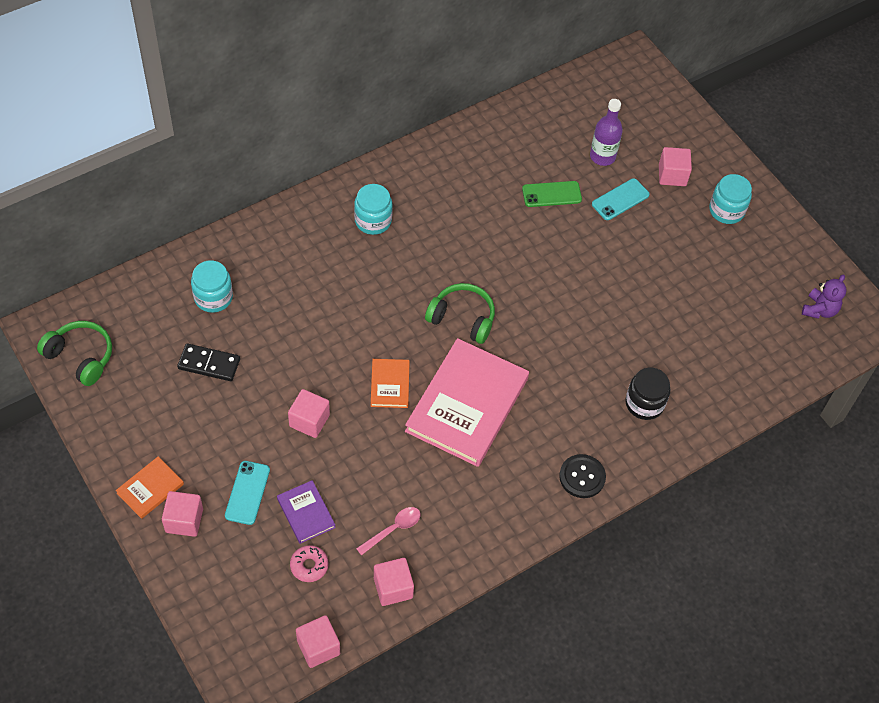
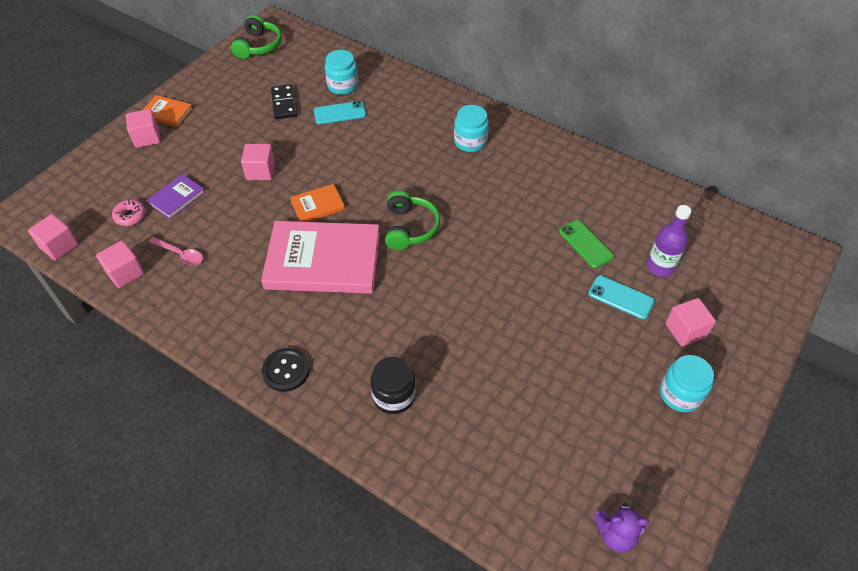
camera: 70 degrees right, 5 degrees down
turquoise phone [225,461,270,525] -> turquoise phone moved to [314,101,366,124]

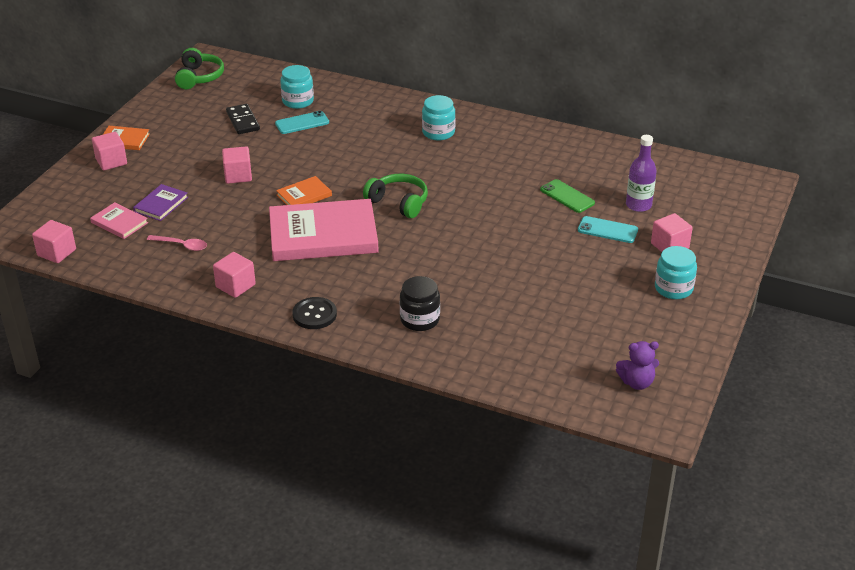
camera: 10 degrees left, 15 degrees down
pink cube [96,240,144,288] -> pink cube moved to [213,252,256,298]
pink donut [112,200,146,226] -> pink book [90,202,148,239]
green headphones [385,190,440,250] -> green headphones turned 45 degrees counterclockwise [363,174,428,218]

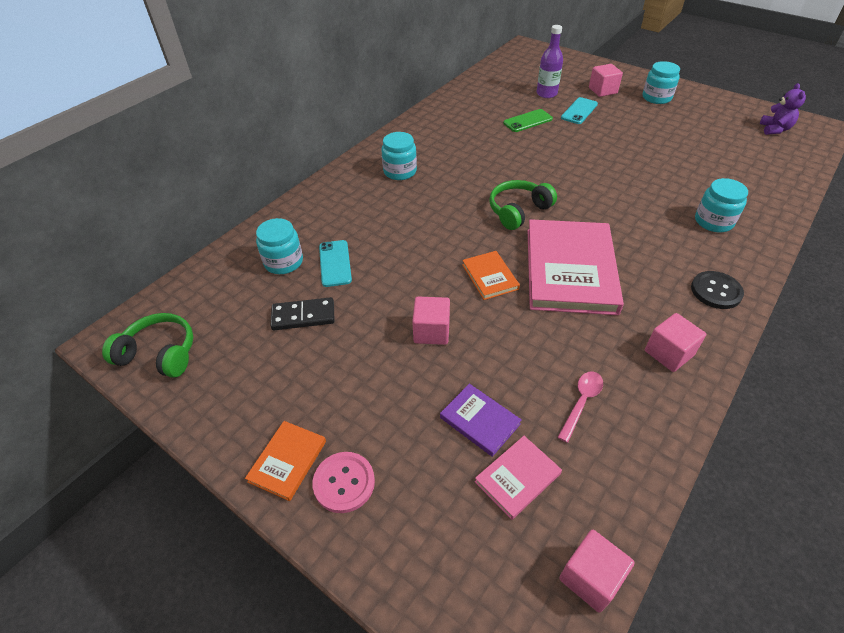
camera: 75 degrees left, 10 degrees up
pink cube [92,132,127,170] -> pink button [312,452,375,513]
black jar [400,276,440,331] -> turquoise jar [695,178,748,232]

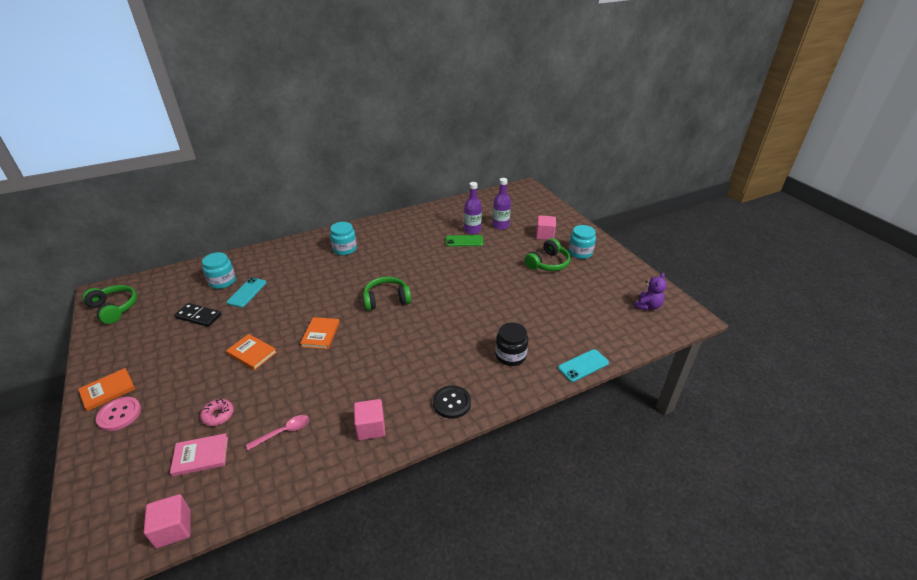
camera: 25 degrees right, 10 degrees down
pink cube [412,297,450,345] -> orange book [226,334,277,370]
purple book [440,383,522,457] -> pink donut [200,399,234,426]
pink book [528,219,624,315] -> none
turquoise phone [561,97,598,124] -> turquoise phone moved to [558,349,609,382]
turquoise jar [695,178,748,232] -> black jar [495,323,528,366]
none -> purple bottle [464,182,482,234]
none -> green headphones [524,238,570,271]

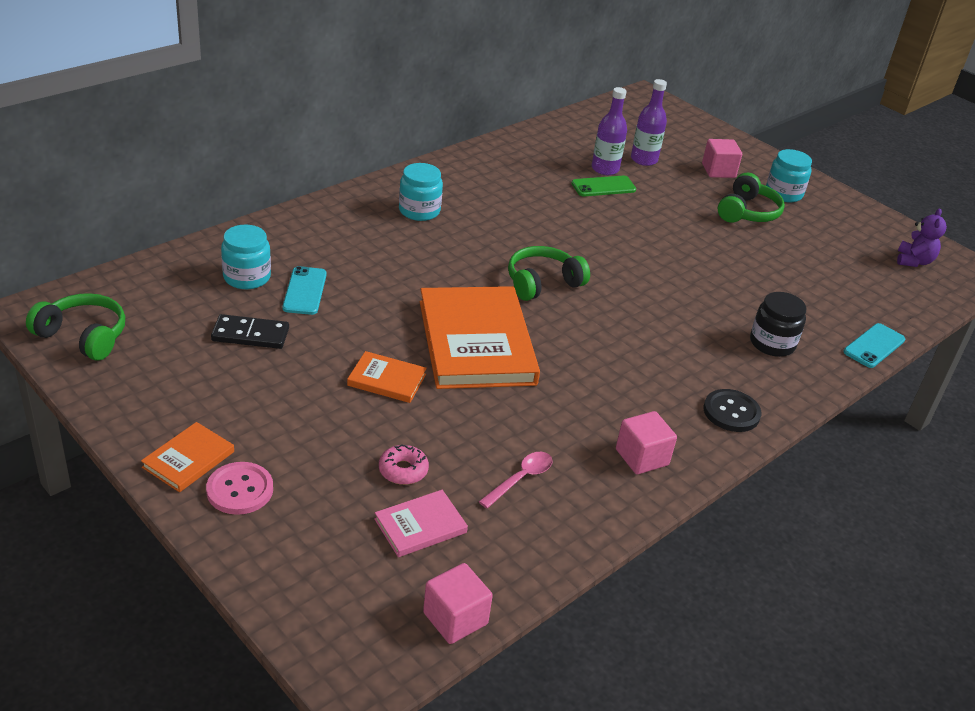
camera: 20 degrees left, 0 degrees up
orange book [300,317,340,349] -> orange book [420,286,540,389], size x2.19

